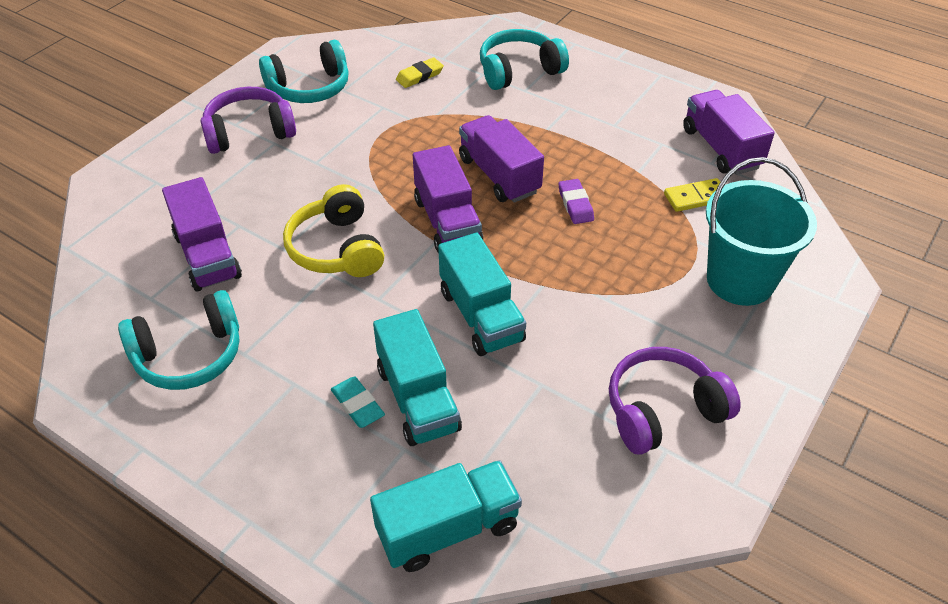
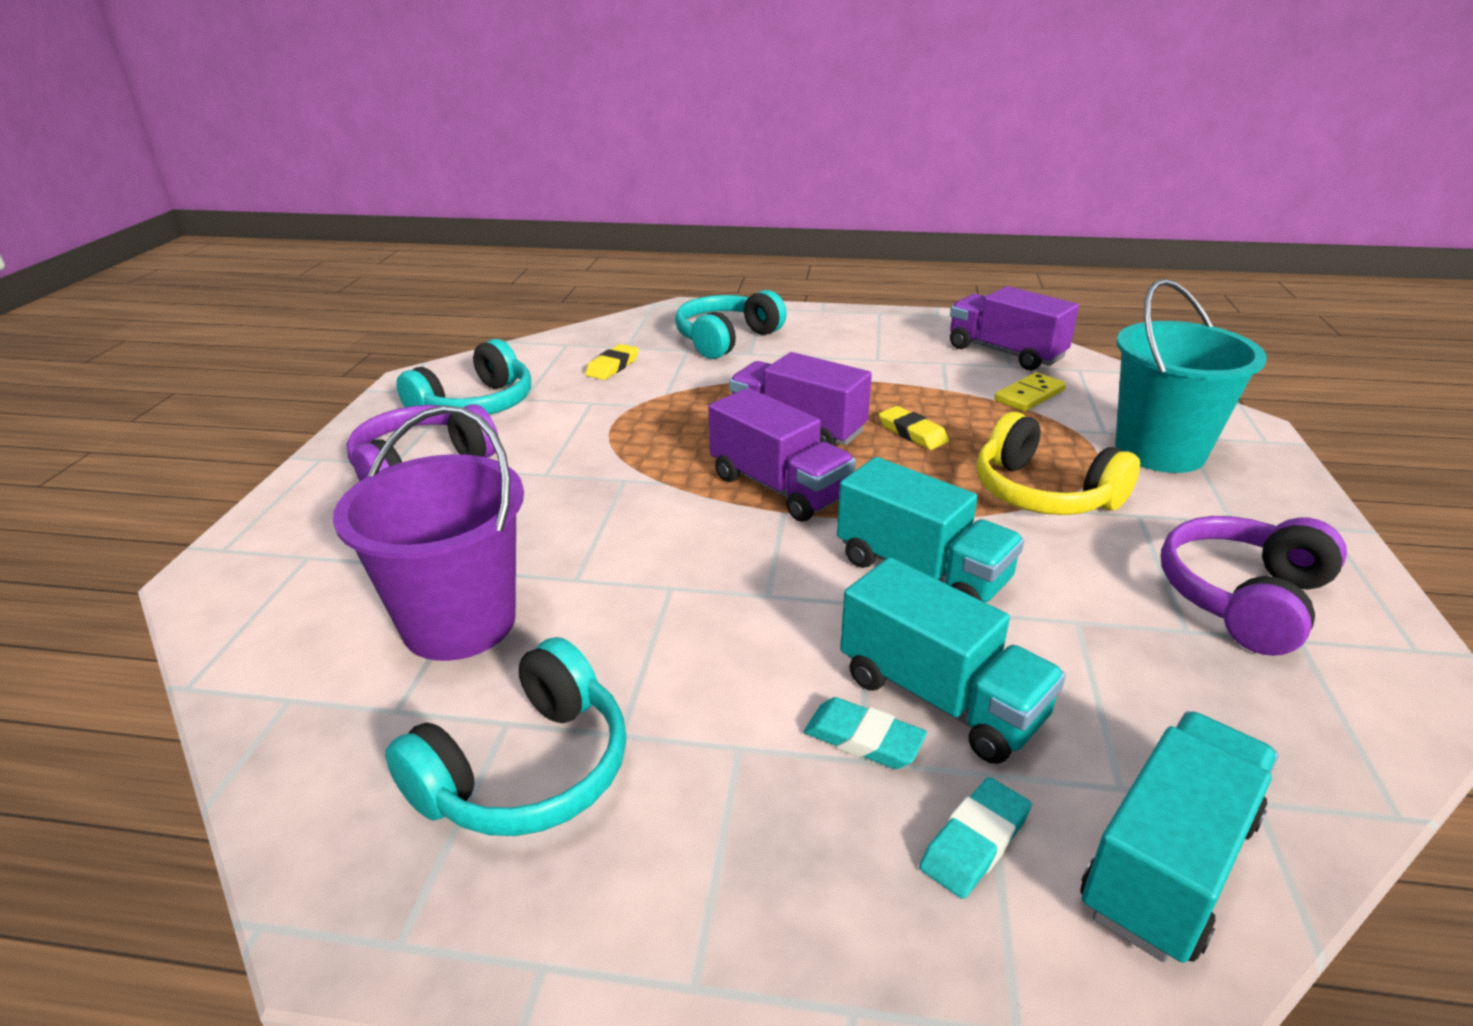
camera: 25 degrees left, 15 degrees down
purple truck [162,177,242,291] -> purple bucket [333,405,524,661]
yellow headphones [283,184,384,277] -> yellow headphones moved to [977,412,1140,515]
purple eraser [559,179,594,224] -> yellow eraser [879,406,949,450]
none -> turquoise eraser [919,777,1032,899]

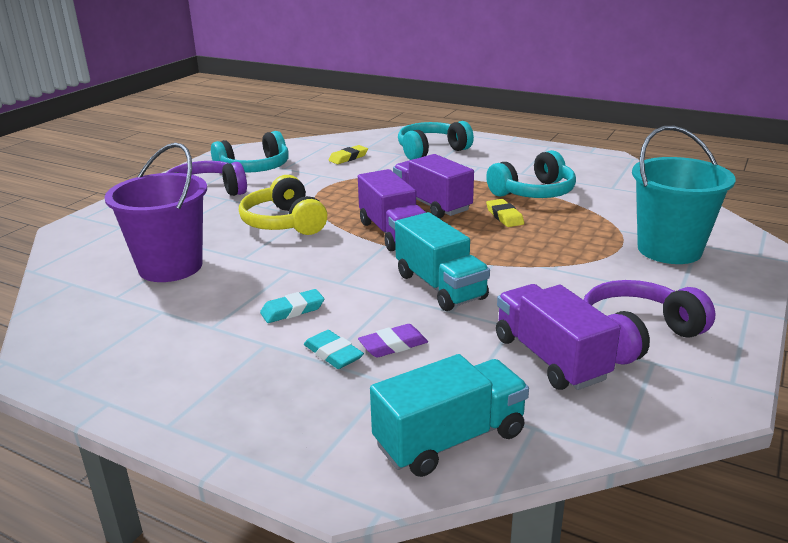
camera: 20 degrees right, 5 degrees down
turquoise headphones [385,637,627,836] -> turquoise headphones moved to [486,150,576,198]
turquoise truck [840,557,1066,764] -> purple eraser [358,324,428,358]
turquoise eraser [919,777,1032,899] -> turquoise eraser moved to [260,289,324,323]
purple truck [950,286,1079,370] -> purple truck moved to [496,284,621,390]
yellow headphones [977,412,1140,515] -> yellow headphones moved to [239,175,327,235]
yellow domino [994,372,1066,412] -> none

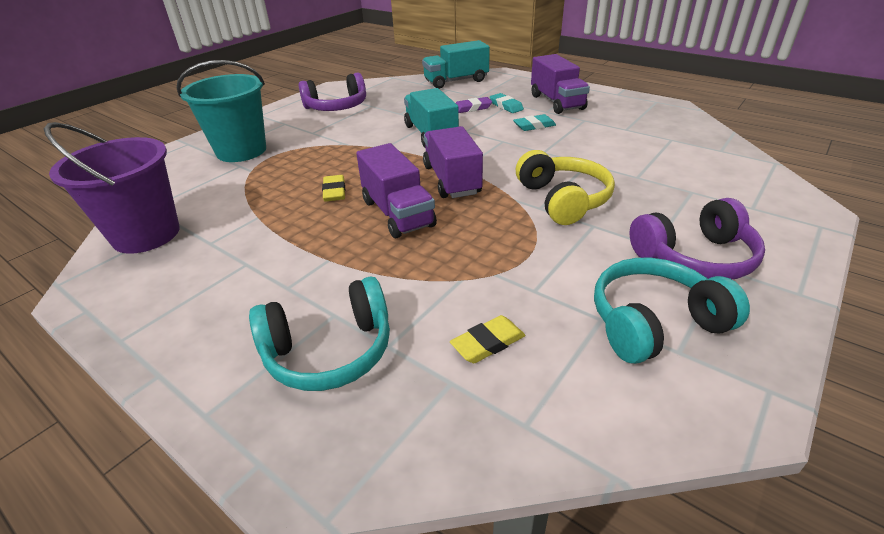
camera: 170 degrees left, 10 degrees up
purple bucket [105,142,207,282] -> purple bucket moved to [44,122,180,254]
turquoise headphones [486,150,576,198] -> none
purple truck [496,284,621,390] -> purple truck moved to [531,54,590,114]

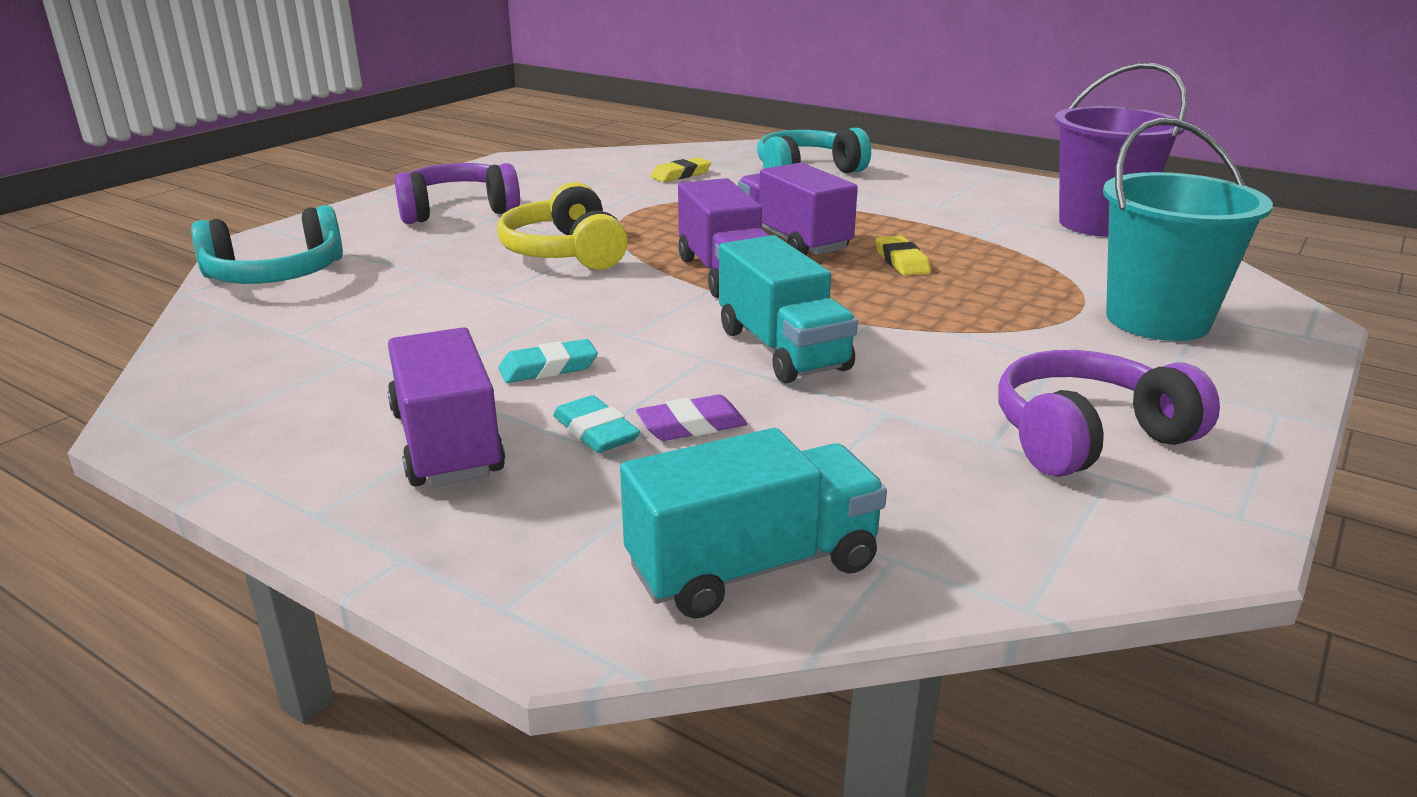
camera: 175 degrees right, 10 degrees down
turquoise headphones [594,258,750,364] -> turquoise headphones moved to [191,205,343,284]

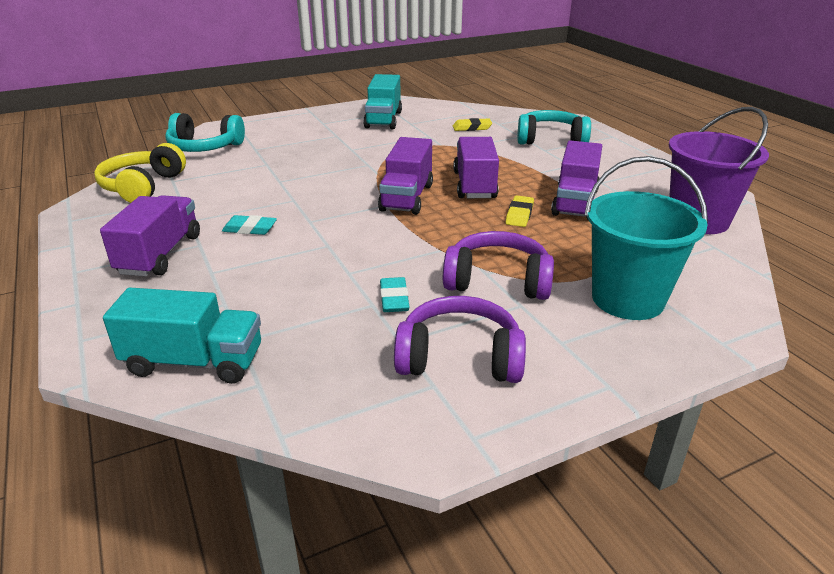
camera: 30 degrees right, 5 degrees up
purple headphones [395,163,520,224] -> purple headphones moved to [443,231,554,300]
yellow headphones [497,182,628,270] -> yellow headphones moved to [94,143,186,203]
turquoise eraser [553,395,640,453] -> turquoise eraser moved to [380,277,409,312]
purple eraser [636,395,747,441] -> none
turquoise truck [719,235,858,384] -> turquoise truck moved to [363,74,402,129]
none -> purple truck [551,140,602,219]

